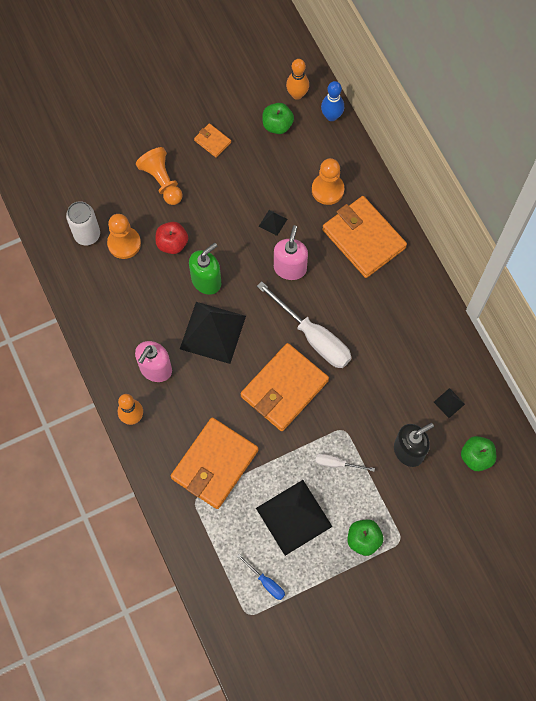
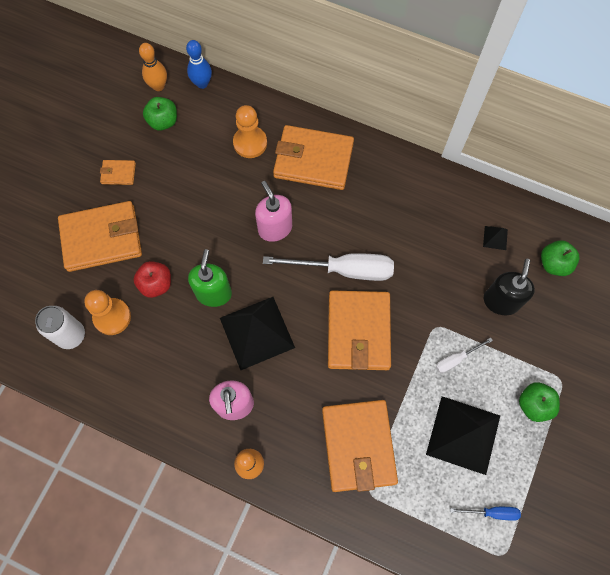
camera: 40 degrees left, 0 degrees up
orange pawn [136,147,183,205] -> orange wallet [58,201,142,272]
black pyramid [259,210,287,236] -> none

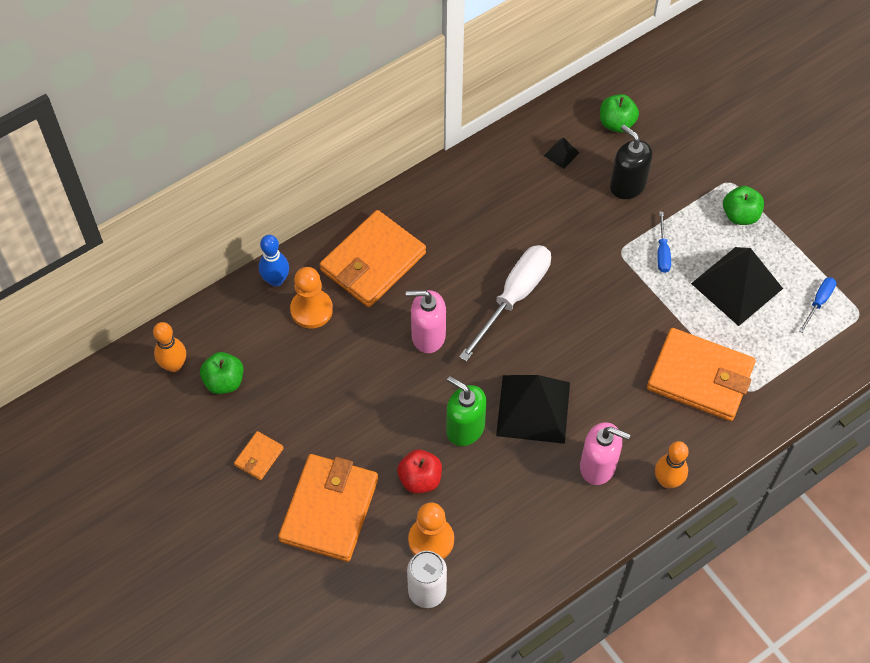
camera: 60 degrees left, 10 degrees down
blue bowling pin [186,40,212,89] -> blue bowling pin moved to [259,235,289,287]
orange wallet [328,290,391,370] -> none
white screwdriver [436,338,493,373] -> blue screwdriver [657,212,671,273]

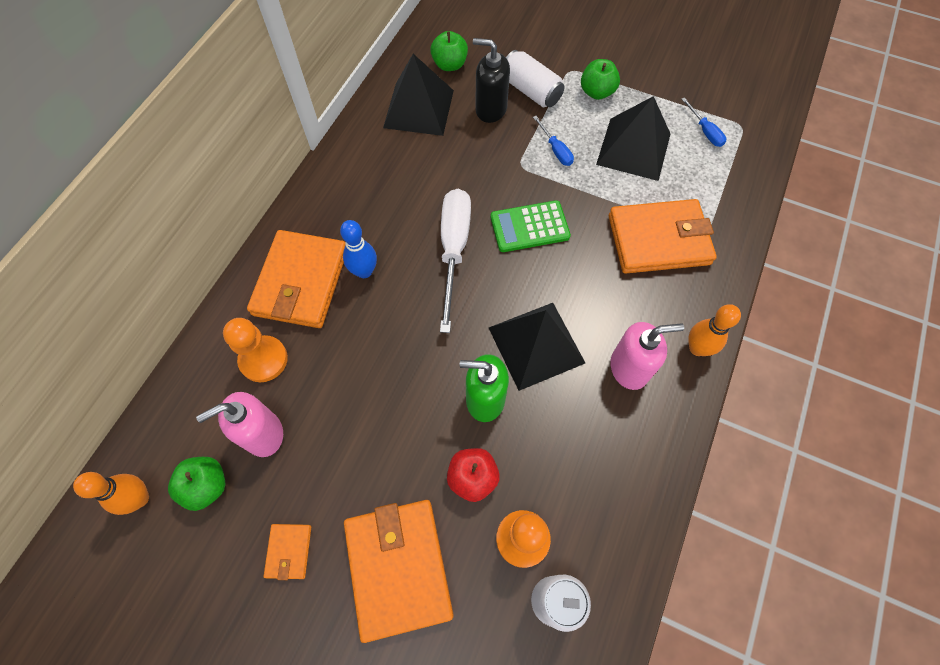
camera: 30 degrees left, 5 degrees up
blue bowling pin [259,235,289,287] -> blue bowling pin moved to [340,220,377,278]
pink soap dispenser [406,290,446,353] -> pink soap dispenser moved to [196,392,283,457]
black pyramid [544,137,579,169] -> black pyramid [383,54,454,136], size x2.41
blue screwdriver [799,277,836,333] -> blue screwdriver turned 150 degrees clockwise [682,97,726,147]
none -> green calculator [490,200,571,252]
none -> white can [506,50,564,107]

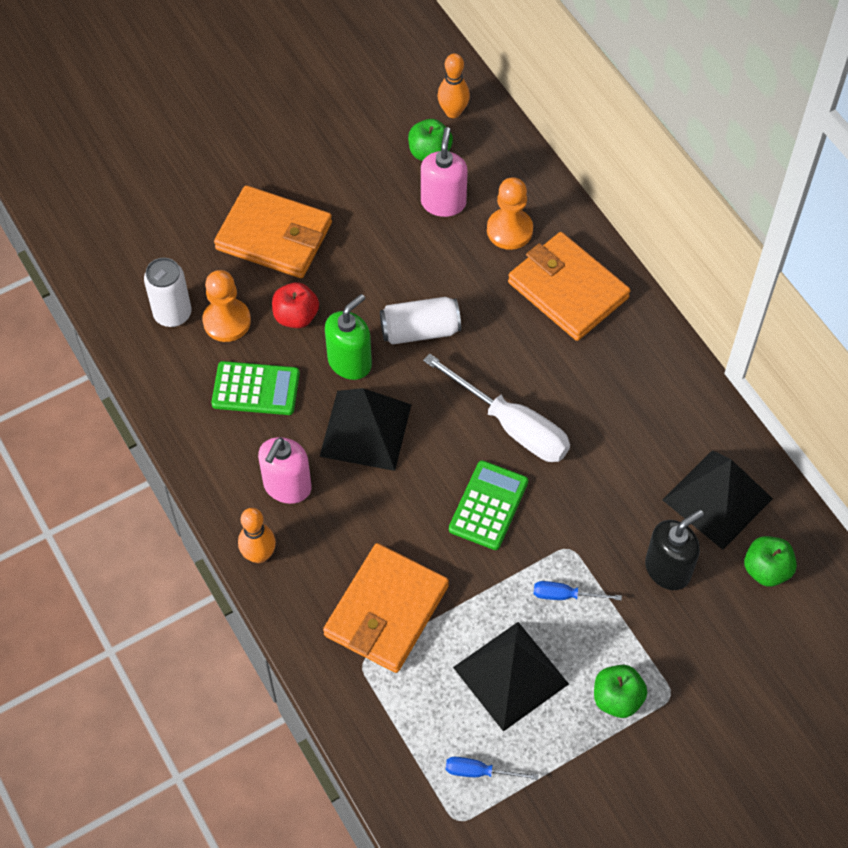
camera: 125 degrees right, 5 degrees down
orange wallet [264,524,311,580] -> none
blue bowling pin [340,220,377,278] -> none
white can [506,50,564,107] -> white can moved to [380,297,461,345]
none -> green calculator [211,361,300,415]

